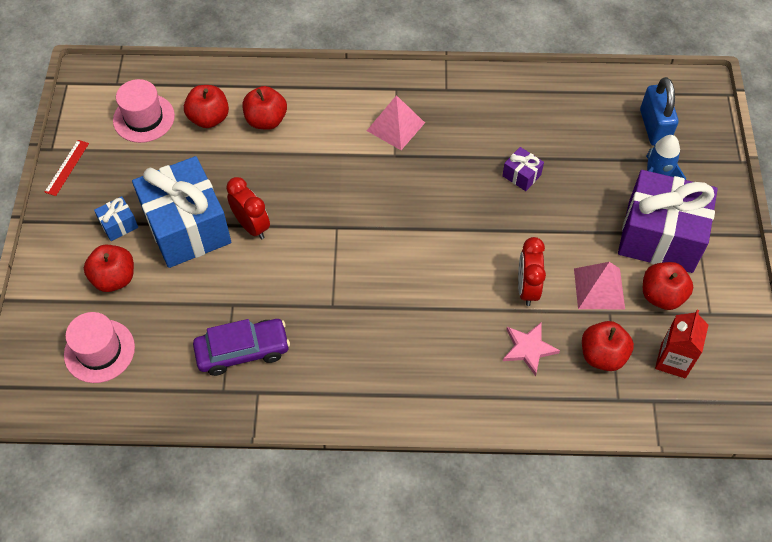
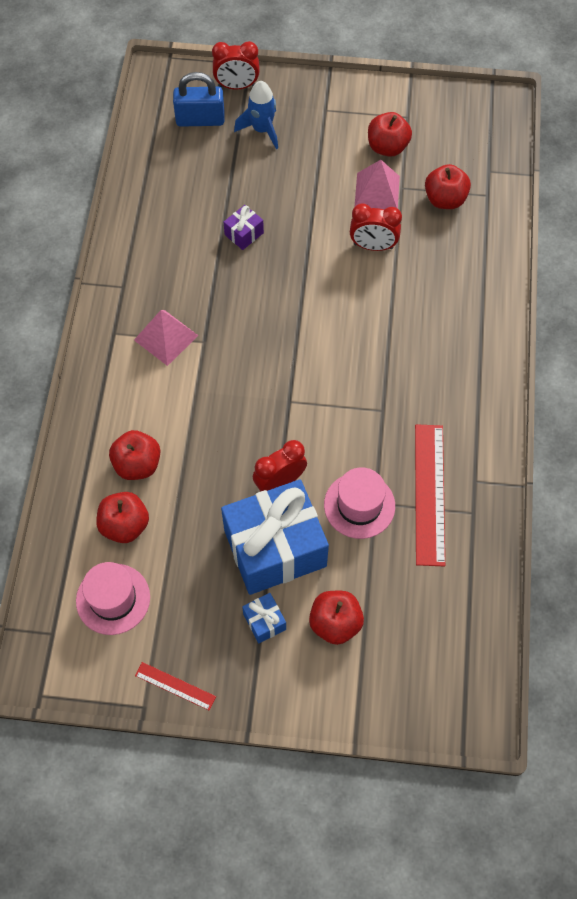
camera: 85 degrees left, 5 degrees up
pink hat [64,312,135,383] -> pink hat moved to [324,467,395,539]
purple car [193,319,290,376] -> red ruler [415,424,445,566]
pink star [503,322,560,376] -> none
purple gift [618,170,718,273] -> none
red carton [655,310,708,378] -> none
none -> red clock [212,41,259,90]

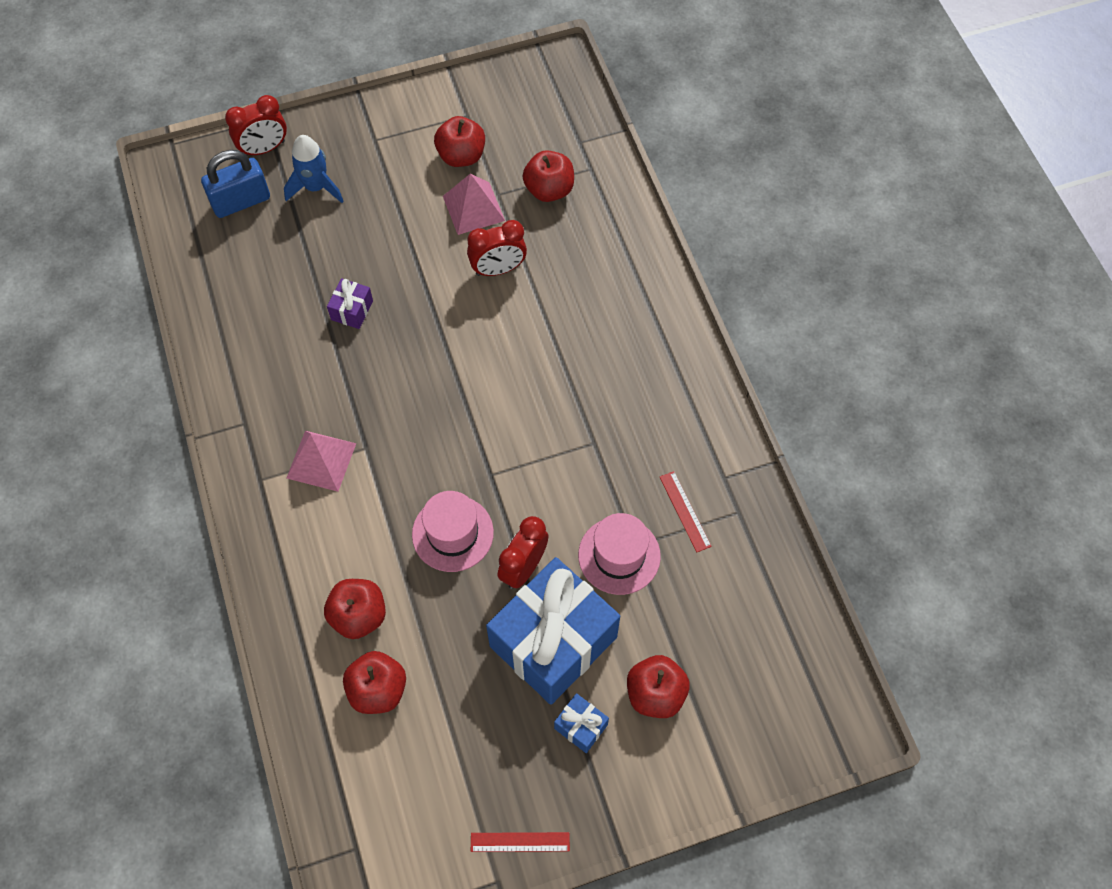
camera: 25 degrees left, 0 degrees up
pink hat [76,562,150,635] -> pink hat moved to [412,491,494,572]
red ruler [415,424,445,566] -> red ruler [660,471,712,553], size x0.51

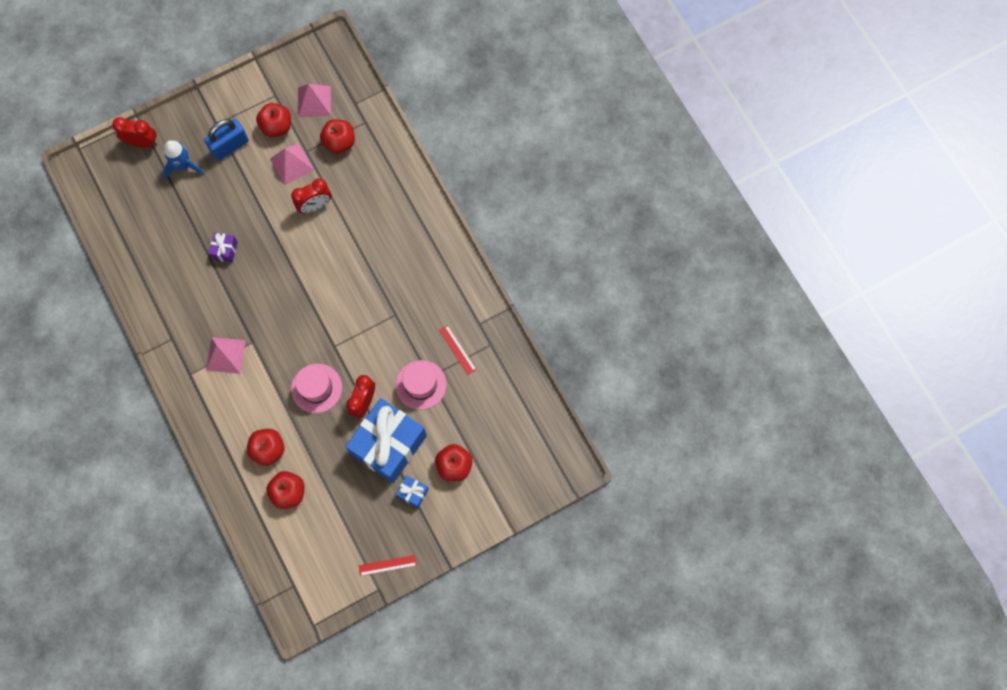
camera: 10 degrees left, 10 degrees up
blue padlock [201,150,270,218] -> blue padlock moved to [204,119,249,161]
red clock [225,95,287,156] -> red clock turned 135 degrees counterclockwise [112,117,157,148]
none -> pink pyramid [298,84,331,117]

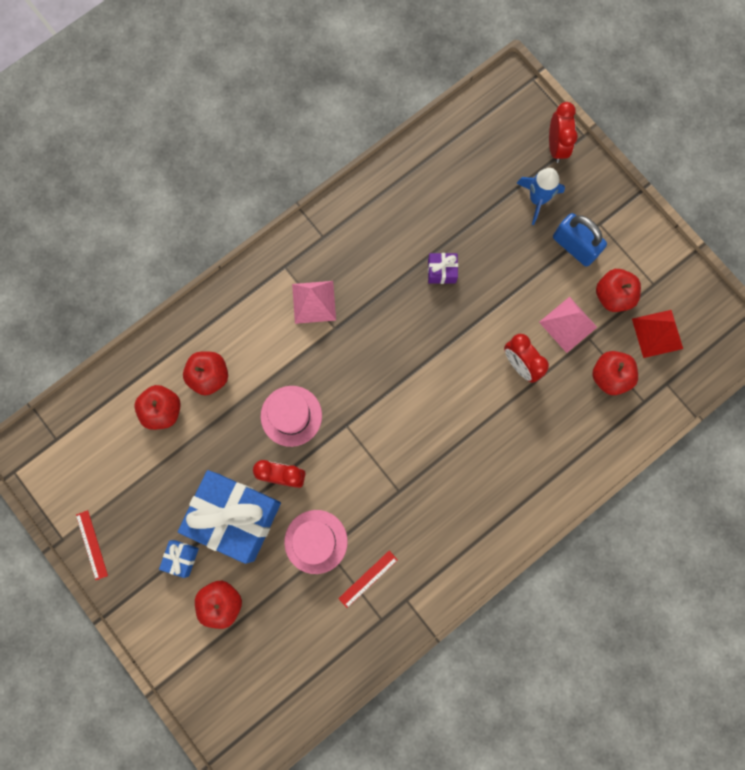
camera: 80 degrees right, 5 degrees up
pink pyramid [298,84,331,117] -> red pyramid [632,310,683,358]

